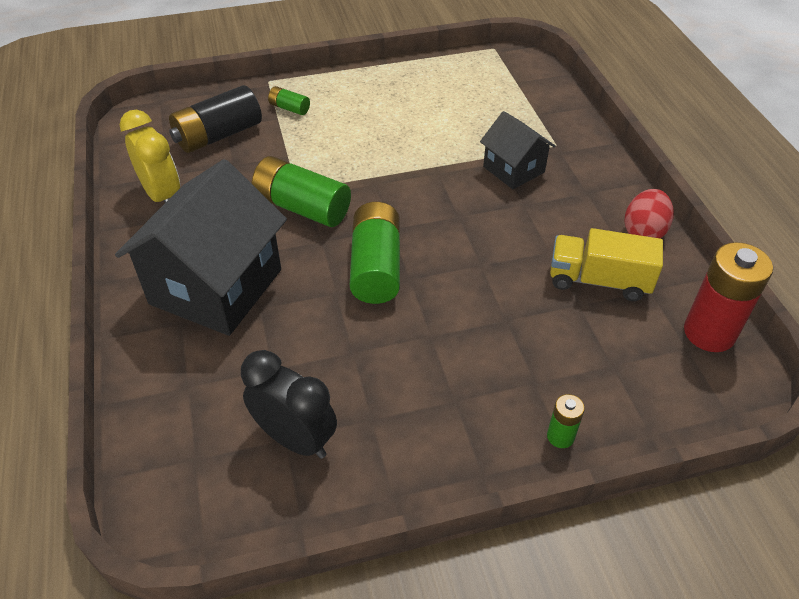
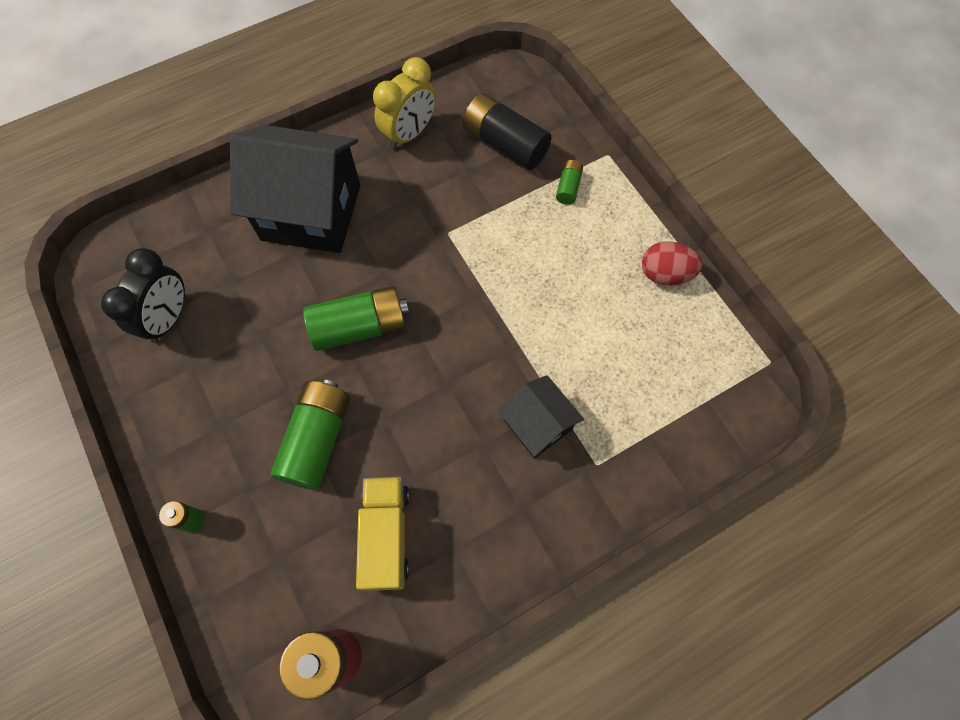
camera: 75 degrees right, 20 degrees up
green battery [252,156,351,227] -> green battery moved to [270,380,350,490]
black house [480,111,556,189] -> black house turned 75 degrees counterclockwise [498,375,584,459]
red egg [625,189,674,238] -> red egg moved to [642,241,702,285]

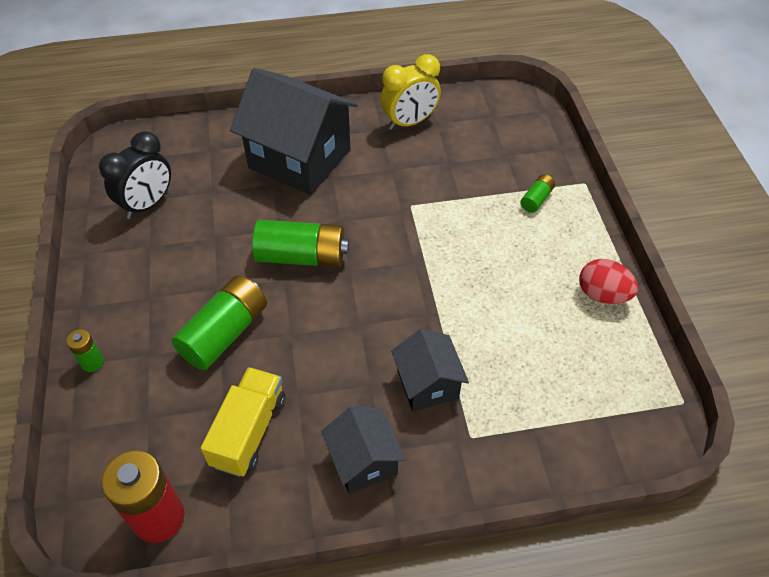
camera: 20 degrees right, 15 degrees down
black battery [463,93,551,170] -> none
none -> black house [321,406,406,494]

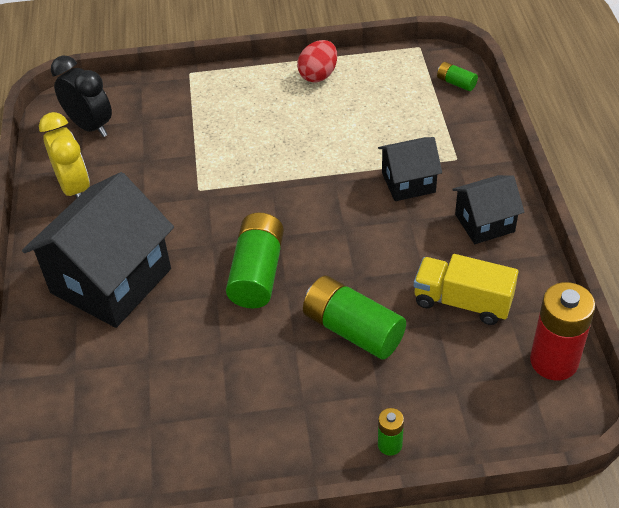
camera: 85 degrees left, 5 degrees down
black clock [99,131,171,219] -> black clock moved to [51,56,112,137]
green battery [520,174,555,213] -> green battery moved to [437,62,478,91]

